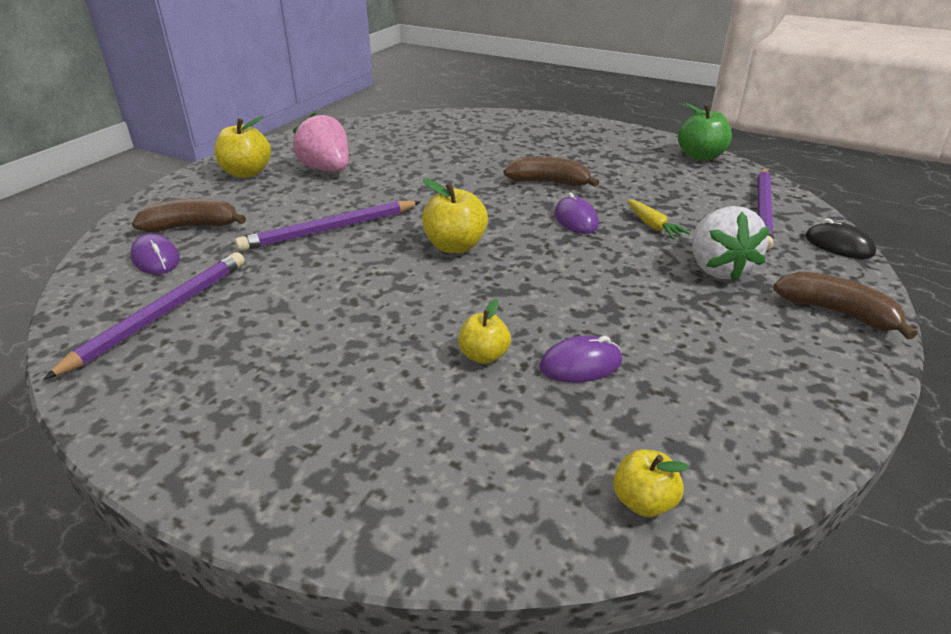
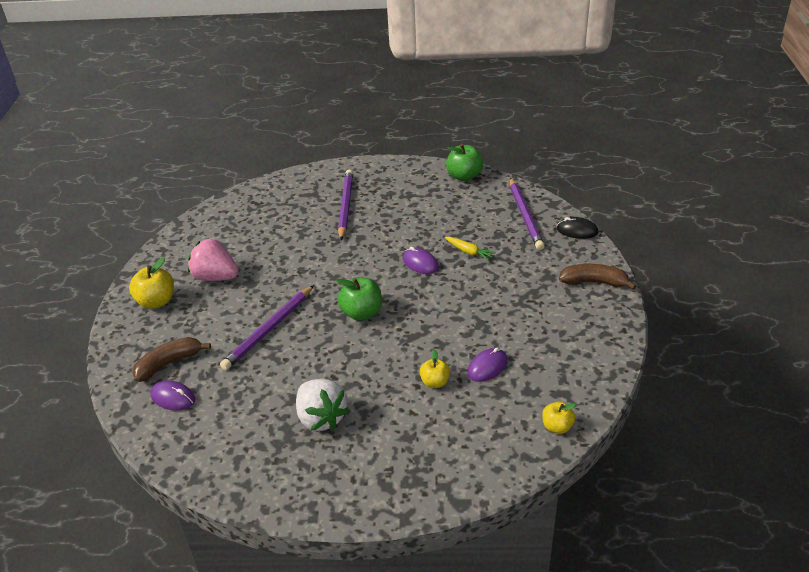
camera: 25 degrees left, 5 degrees up
purple pencil [43,252,245,380] -> purple pencil moved to [338,170,353,240]
yellow apple [422,179,488,253] -> green apple [336,277,382,321]
brown banana [504,156,600,187] -> none
white strawberry [692,206,770,281] -> white strawberry moved to [296,379,349,431]

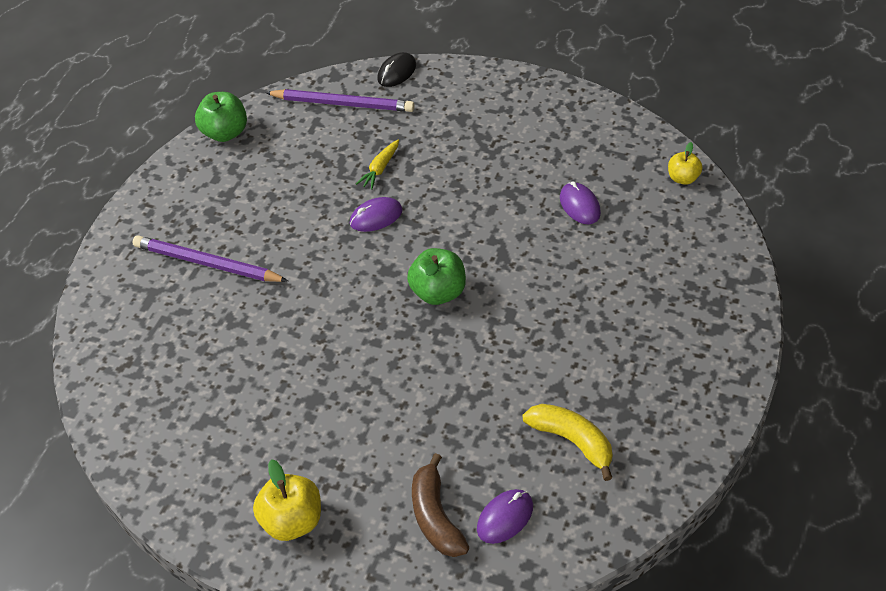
camera: 70 degrees left, 10 degrees up
pink strawberry [188,238,239,281] -> none
purple pencil [220,285,314,370] -> none
white strawberry [296,379,349,431] -> none
yellow apple [420,349,450,388] -> none
yellow carrot [444,237,496,261] -> yellow carrot turned 150 degrees clockwise [356,139,399,190]
brown banana [559,264,637,290] -> none
none -> yellow banana [523,404,613,481]

